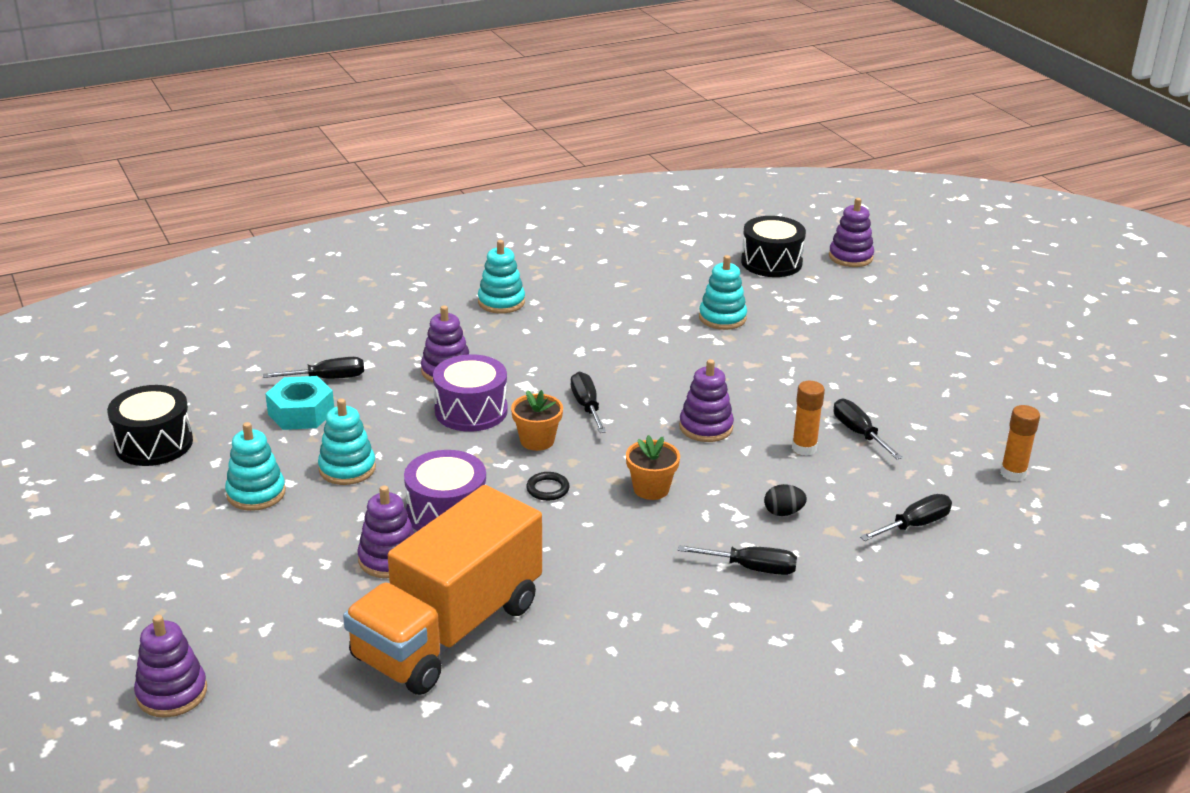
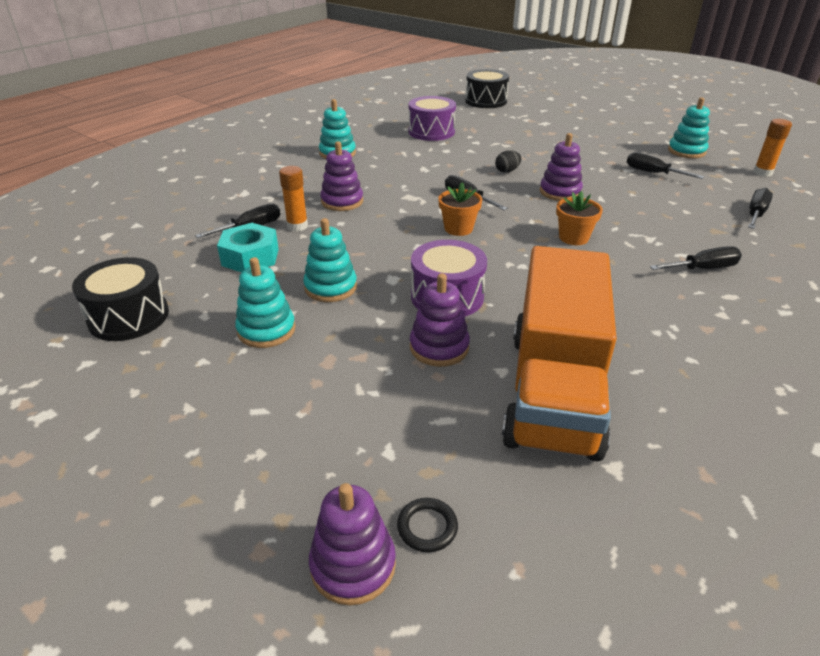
camera: 25 degrees left, 5 degrees up
purple drum [433,354,508,432] -> purple drum moved to [409,96,456,141]
black ring [526,472,570,501] -> black ring moved to [397,498,458,552]
turquoise stacking toy [699,255,747,330] -> turquoise stacking toy moved to [668,97,710,158]
black egg [764,484,807,516] -> black egg moved to [495,150,521,173]
orange glue stick [792,381,825,456] -> orange glue stick moved to [279,166,308,232]
purple stacking toy [829,198,874,267] -> none

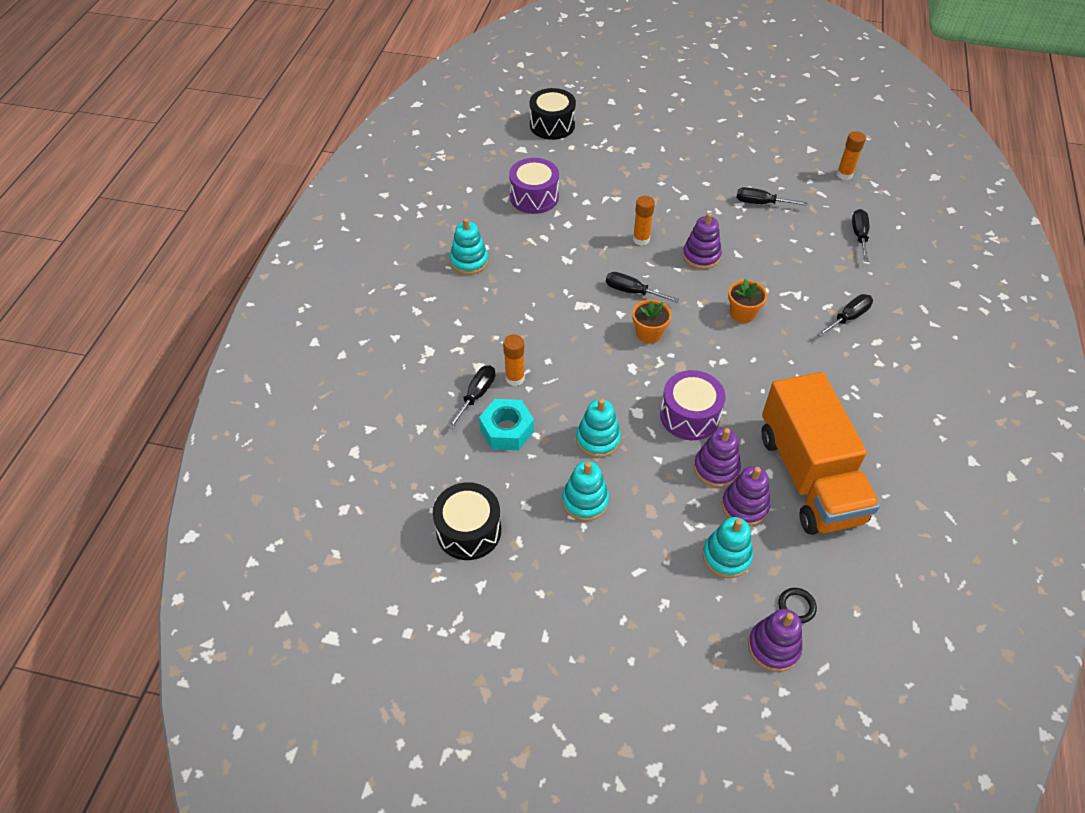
camera: 25 degrees left, 15 degrees up
purple stacking toy [320,141,363,211] -> purple stacking toy moved to [722,466,770,526]
black egg [495,150,521,173] -> orange glue stick [633,196,655,246]
turquoise stacking toy [668,97,710,158] -> turquoise stacking toy moved to [703,517,753,578]

